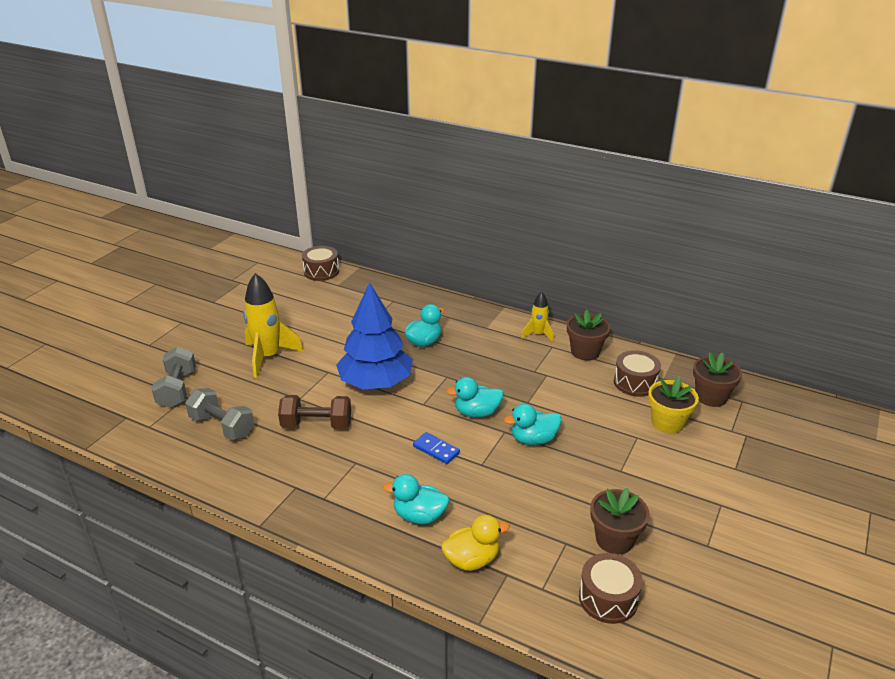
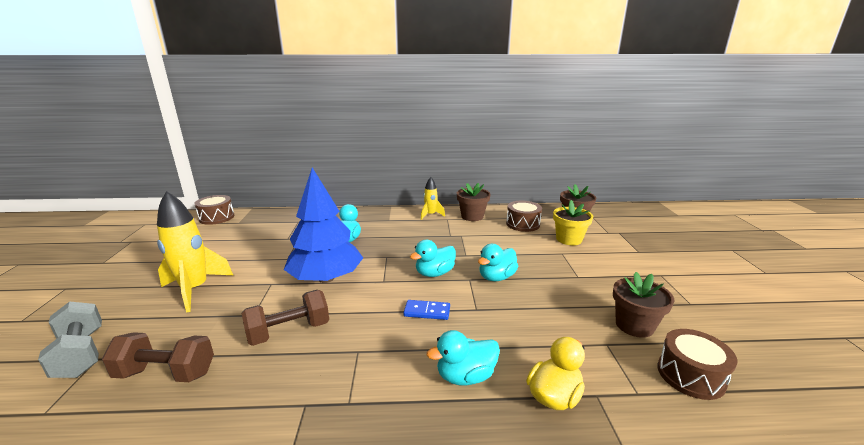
camera: 30 degrees left, 10 degrees down
grey dumbbell [185,388,254,440] -> brown dumbbell [102,332,214,382]

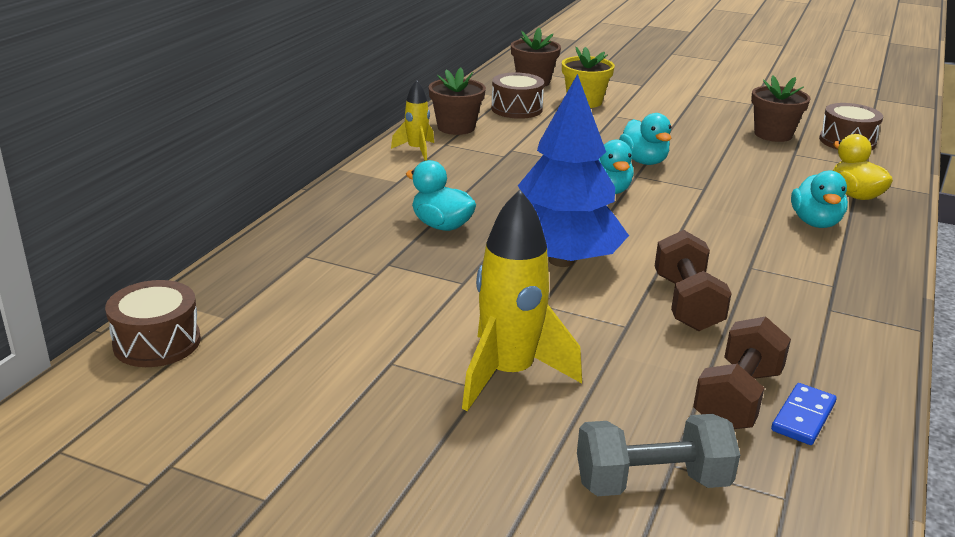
camera: 65 degrees left, 5 degrees up
blue domino [403,300,450,320] -> blue domino moved to [771,383,836,445]

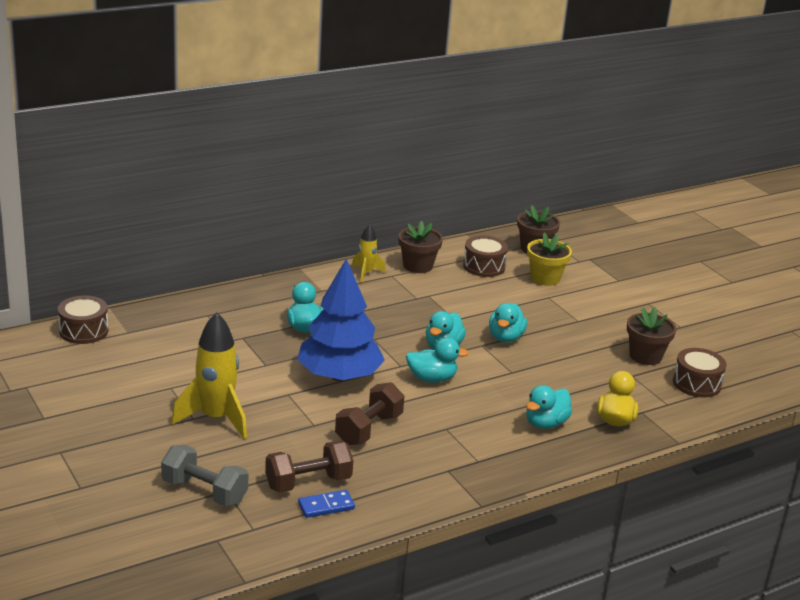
camera: 35 degrees right, 0 degrees up
none -> turquoise duck [406,337,469,383]

